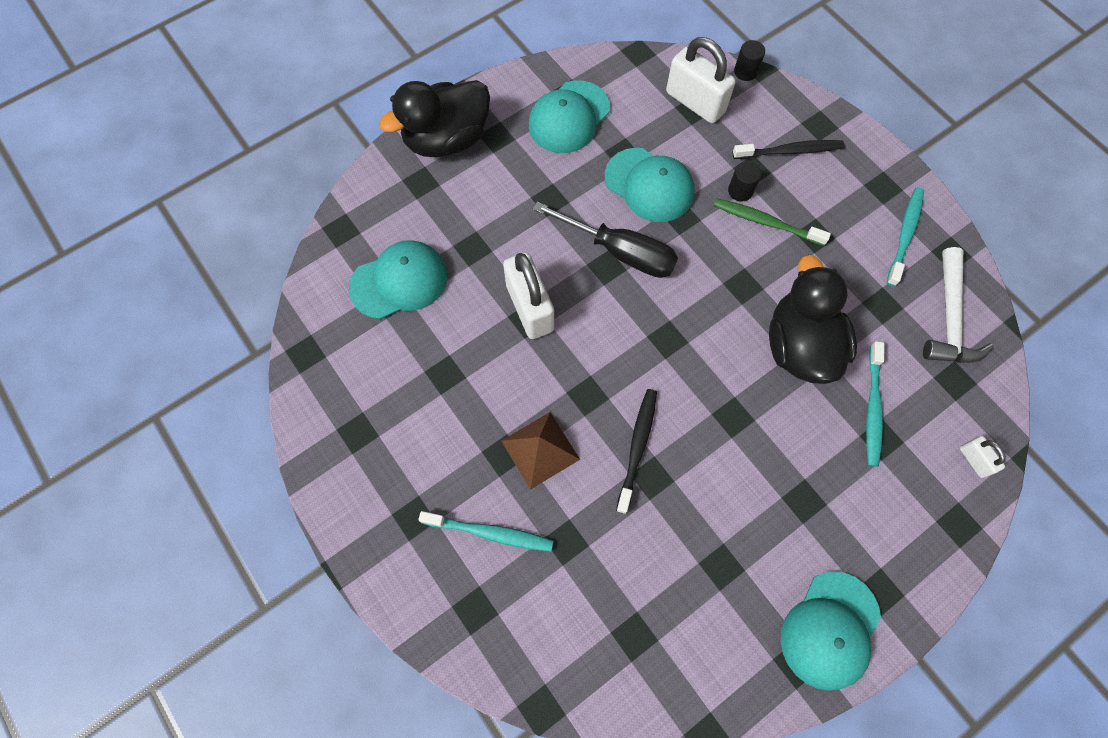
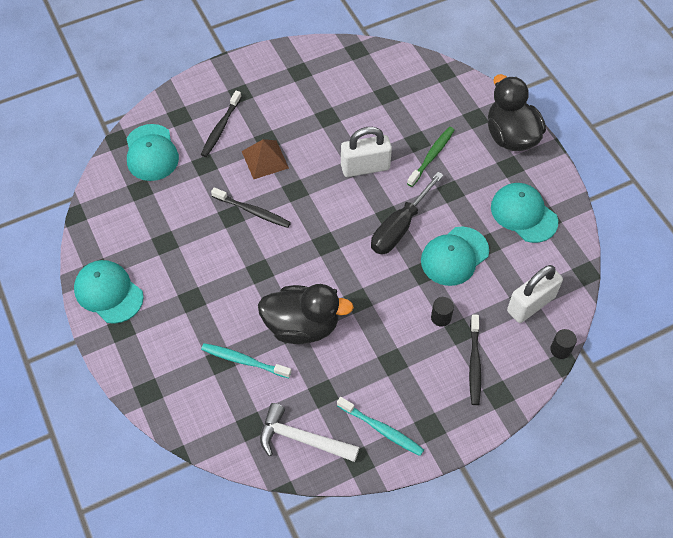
camera: 100 degrees right, 10 degrees down
turquoise cap [349,240,447,319] -> turquoise cap moved to [127,124,179,181]
turquoise toothbrush [418,511,553,552] -> black toothbrush [201,91,242,157]
green toothbrush [714,198,831,246] -> green toothbrush moved to [407,127,455,187]
white padlock [960,436,1006,478] -> none

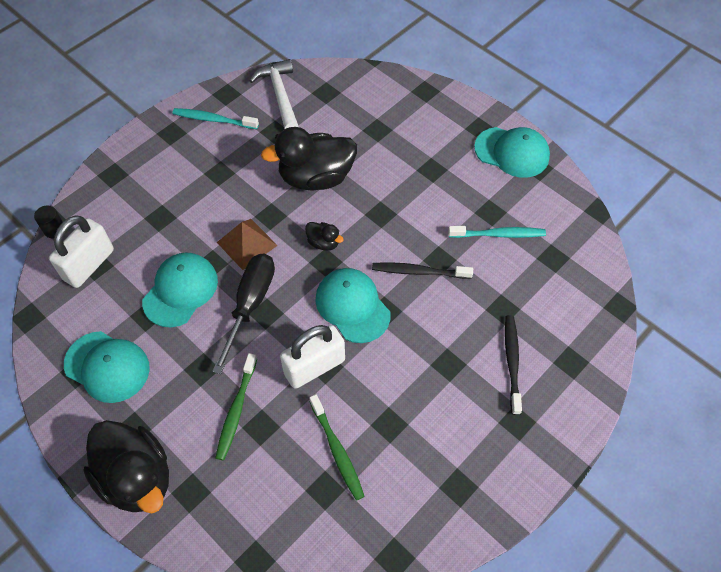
camera: 160 degrees right, 0 degrees up
turquoise cap [127,124,179,181] -> turquoise cap moved to [315,268,390,343]
turquoise toothbrush [201,343,291,378] -> turquoise toothbrush moved to [448,226,546,238]
brown pyramid [242,139,289,179] -> brown pyramid moved to [217,219,278,270]
white hammer [260,403,360,462] -> white hammer turned 105 degrees counterclockwise [250,59,299,129]
black cylinder [431,297,454,327] -> none
black toothbrush [469,314,481,405] -> none
none -> black duck [305,222,344,251]
none -> green toothbrush [309,394,365,501]

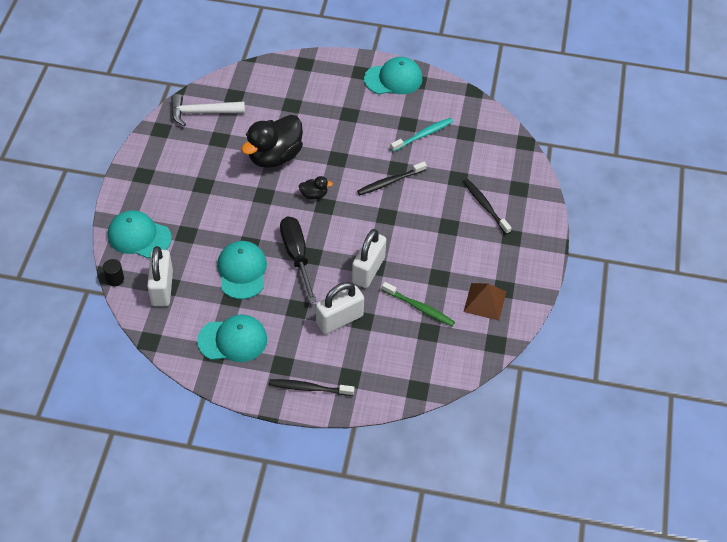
camera: 35 degrees left, 5 degrees down
black duck [83,420,169,513] -> black toothbrush [269,379,355,396]
turquoise toothbrush [172,108,259,129] -> none
green toothbrush [215,353,257,460] -> white padlock [316,282,364,334]
brown pyramid [217,219,278,270] -> brown pyramid moved to [463,283,506,321]
white hammer [250,59,299,129] -> white hammer turned 45 degrees counterclockwise [171,94,245,126]
turquoise cap [315,268,390,343] -> turquoise cap moved to [108,210,172,258]

